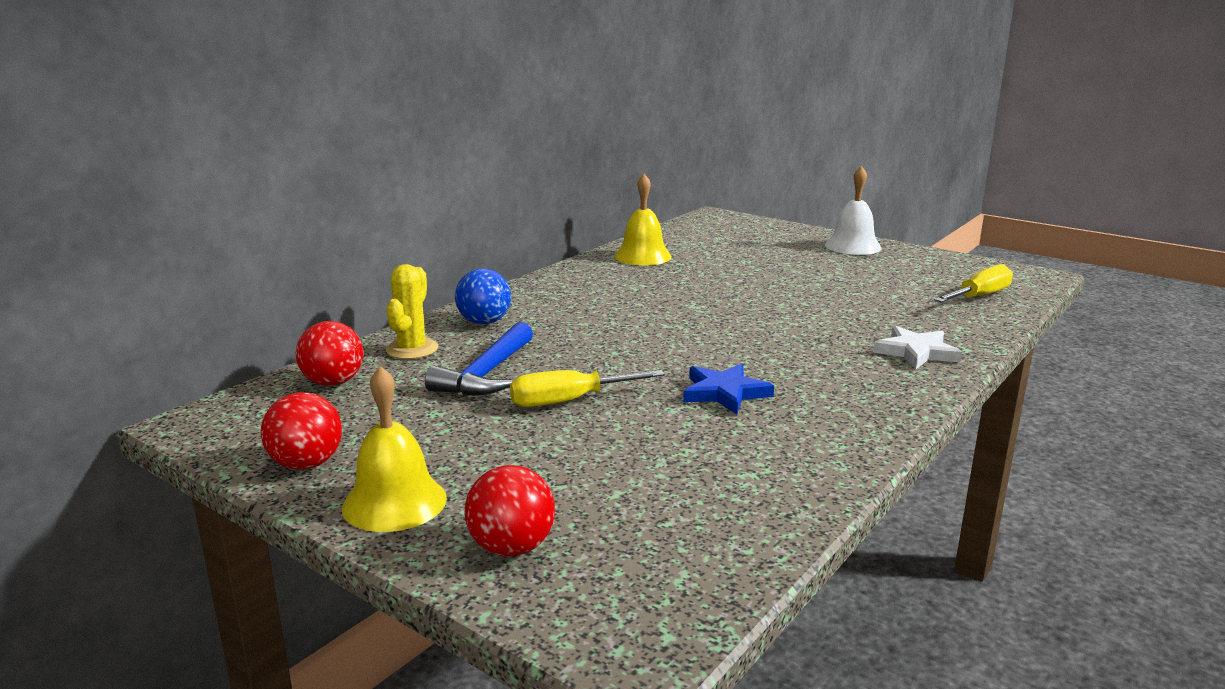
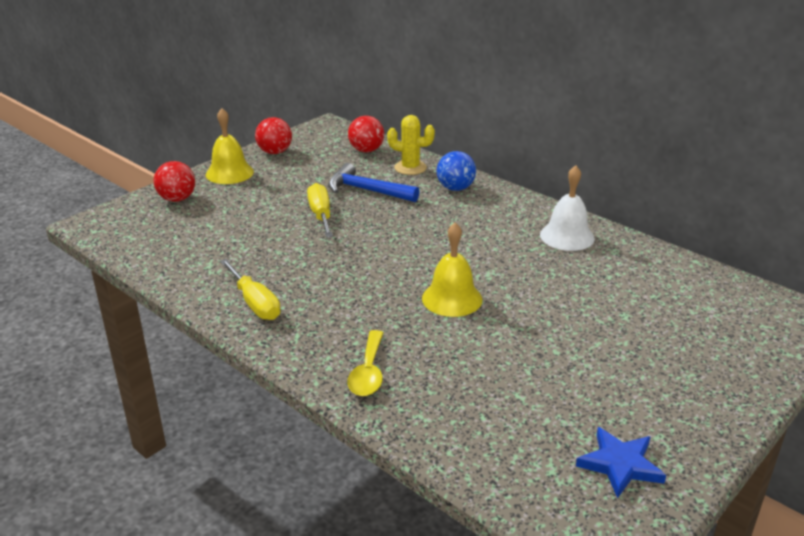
camera: 95 degrees right, 10 degrees up
yellow bell [614,174,672,266] -> yellow bell moved to [422,222,482,317]
blue star [683,363,774,414] -> blue star moved to [576,427,666,498]
white bell [825,166,882,255] -> white bell moved to [540,165,595,251]
white star [873,326,962,369] -> yellow spoon [347,330,383,396]
yellow screwdriver [934,264,1013,302] -> yellow screwdriver moved to [220,259,281,320]

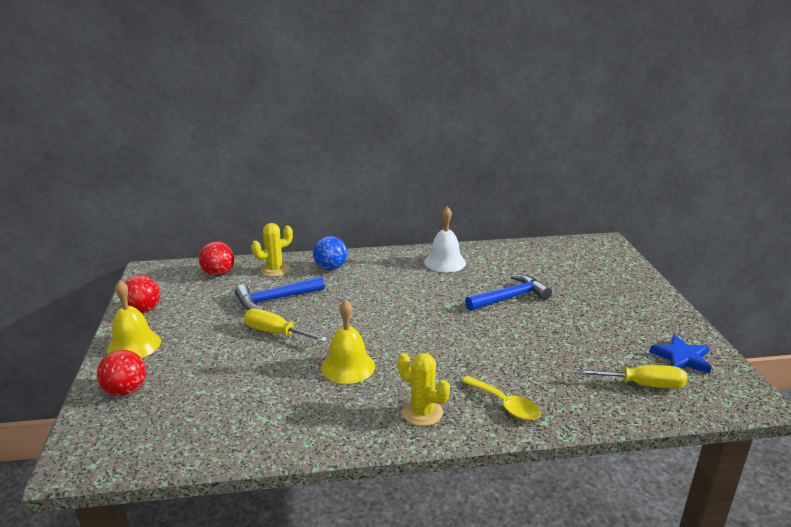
camera: 50 degrees left, 5 degrees down
yellow screwdriver [220,259,281,320] -> yellow screwdriver moved to [576,365,687,389]
yellow bell [422,222,482,317] -> yellow bell moved to [321,299,375,384]
none -> yellow cactus [398,353,450,426]
none -> blue hammer [465,275,552,311]

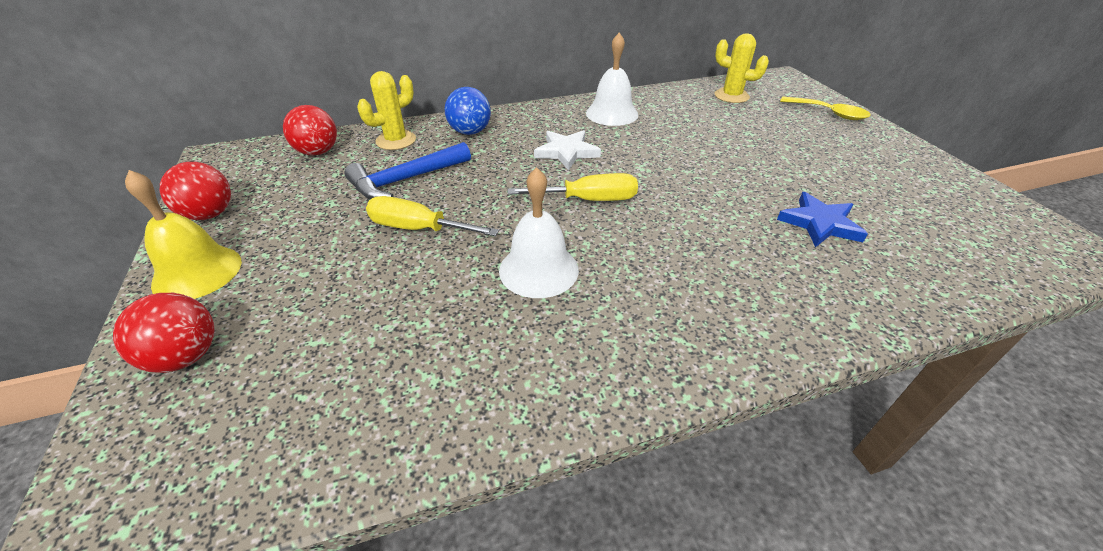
camera: 10 degrees left, 15 degrees up
yellow bell [321,299,375,384] -> white bell [499,167,579,298]
yellow cactus [398,353,450,426] -> yellow cactus moved to [714,33,769,103]
yellow spoon [461,376,541,421] -> yellow spoon moved to [780,97,871,120]
blue hammer [465,275,552,311] -> none
yellow screwdriver [576,365,687,389] -> yellow screwdriver moved to [508,173,638,201]
blue star [650,334,712,374] -> blue star moved to [777,192,868,247]
none -> white star [534,130,601,170]

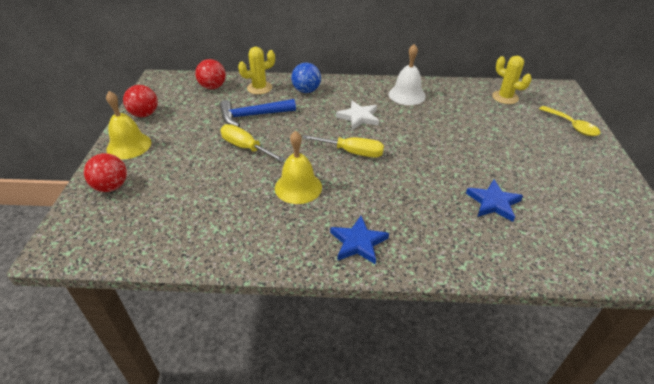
camera: 20 degrees right, 0 degrees up
white bell [499,167,579,298] -> yellow bell [275,130,322,204]
none -> blue star [330,216,389,265]

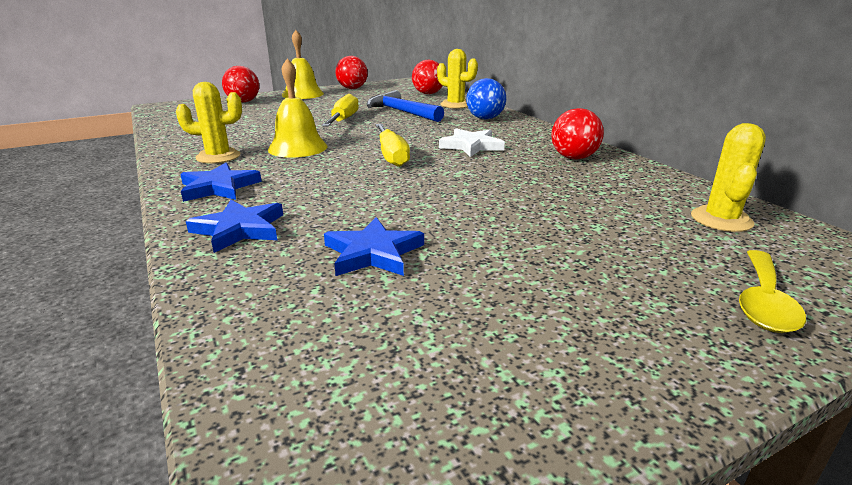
camera: 60 degrees right, 15 degrees down
white bell [389,44,426,105] -> red ball [552,108,604,159]
none -> yellow cactus [176,82,242,164]
none -> blue star [186,200,283,253]

